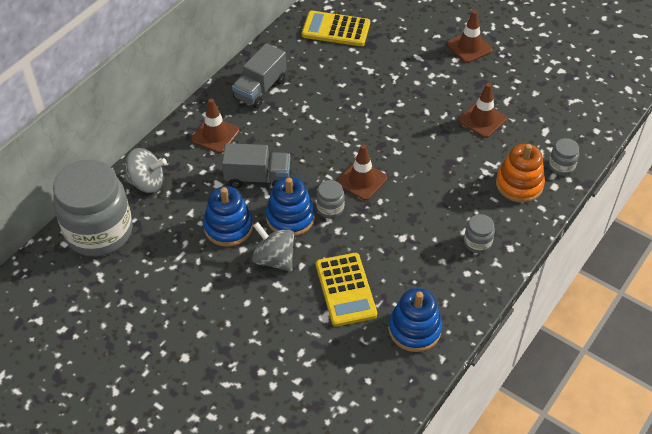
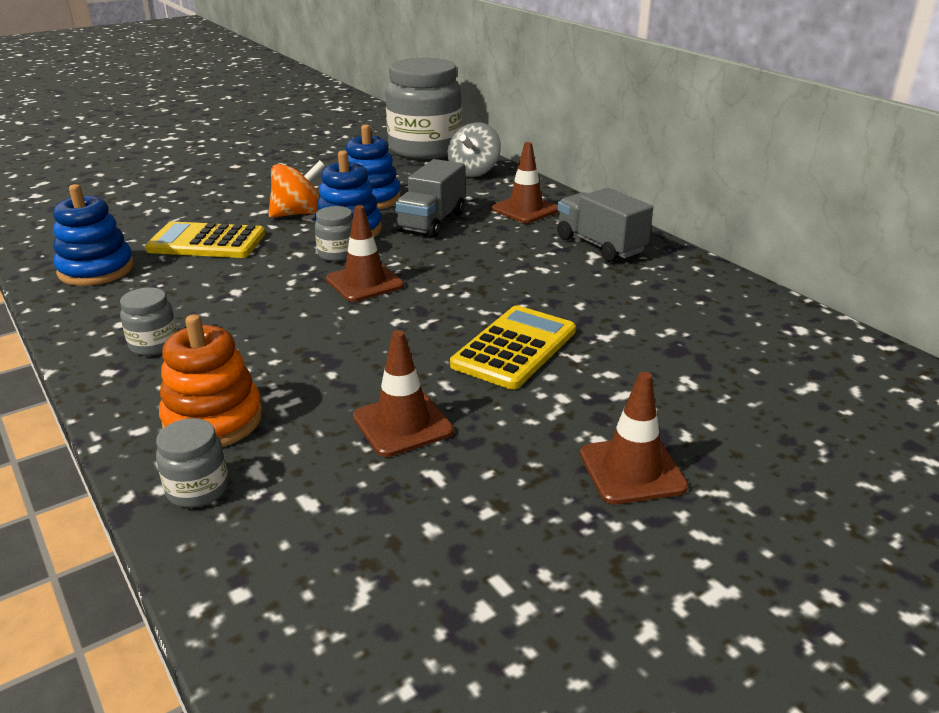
camera: 110 degrees right, 20 degrees down
grey spinning top [252,222,294,272] -> orange spinning top [268,160,325,218]
yellow calculator [302,11,370,46] -> yellow calculator moved to [450,305,576,390]

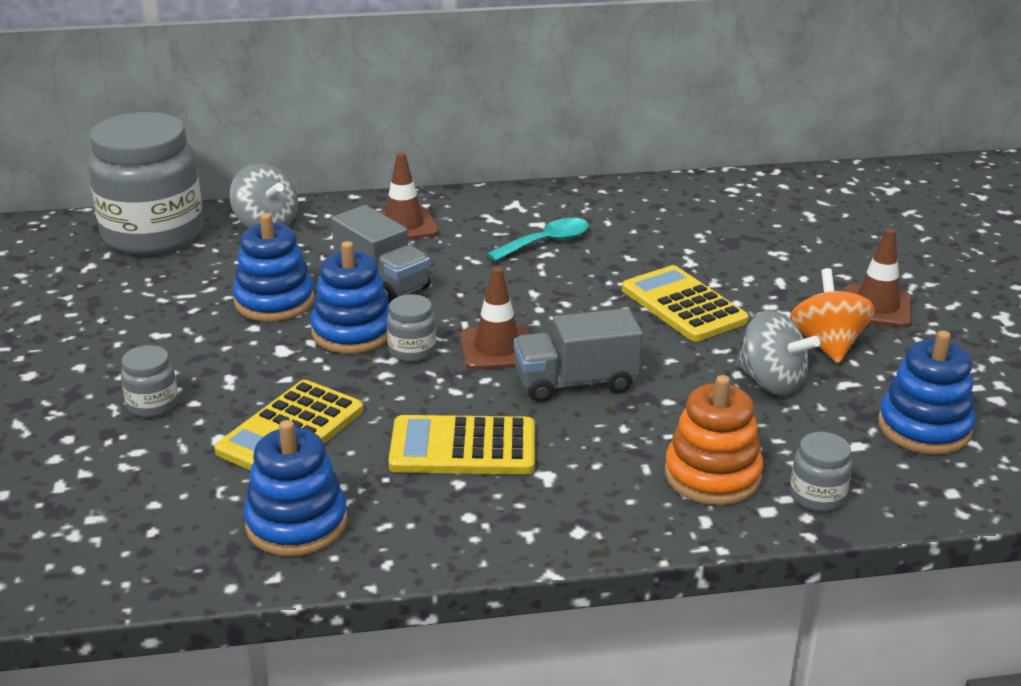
camera: 65 degrees left, 0 degrees up
grey jar [120,287,177,356] -> grey jar moved to [121,345,178,418]
orange spinning top [268,160,325,218] -> orange spinning top moved to [790,268,875,363]
brown traffic cone [353,330,454,457] -> grey spinning top [736,310,820,396]
grey truck [557,188,653,262] -> grey truck moved to [514,308,643,402]
none -> yellow calculator [388,415,535,474]
none -> turquoise spoon [487,218,589,261]
none -> blue stacking toy [878,331,976,454]

